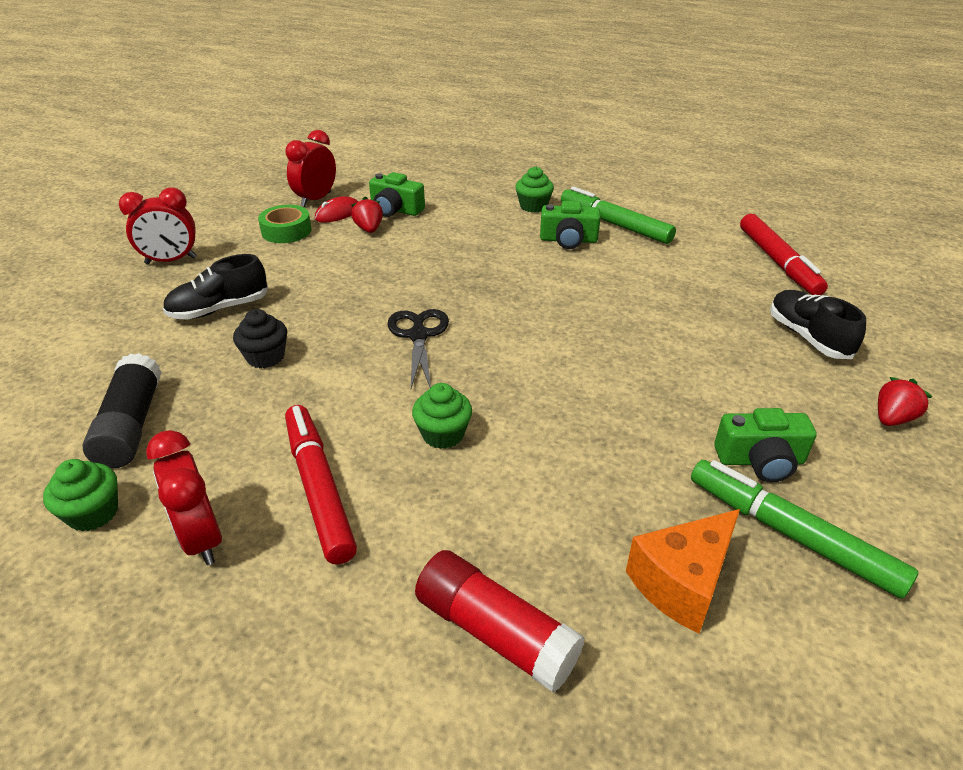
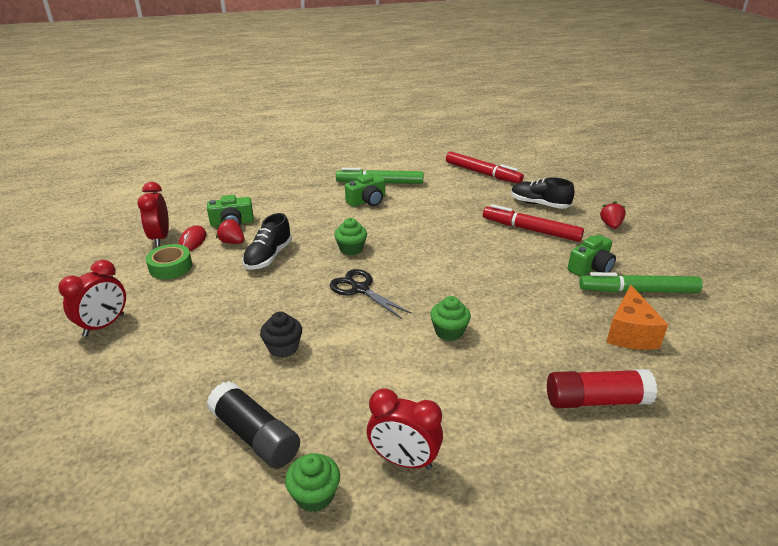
camera: 40 degrees left, 5 degrees down
black shoe [163,254,268,319] -> black shoe moved to [242,213,292,270]
red marker [285,405,357,565] -> red marker moved to [483,204,584,242]
green cupcake [515,166,554,212] -> green cupcake moved to [334,218,367,255]

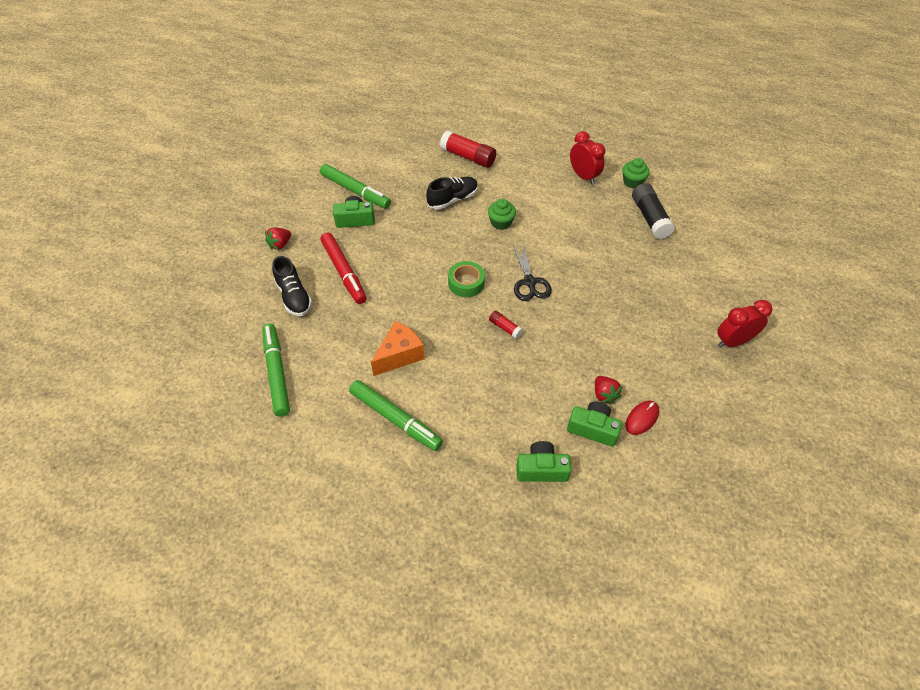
camera: 145 degrees left, 20 degrees up
red clock [137,182,169,246] -> none
green tape [146,244,192,279] -> green tape moved to [448,261,485,297]
black shoe [242,213,292,270] -> black shoe moved to [426,177,478,209]
black cupcake [260,312,302,358] -> none
green cupcake [334,218,367,255] -> red glue stick [489,311,523,339]
green camera [345,174,385,207] -> green camera moved to [516,441,572,482]
red marker [446,152,524,183] -> green marker [262,324,290,417]
orange cheese [606,285,668,350] -> orange cheese moved to [371,321,425,376]

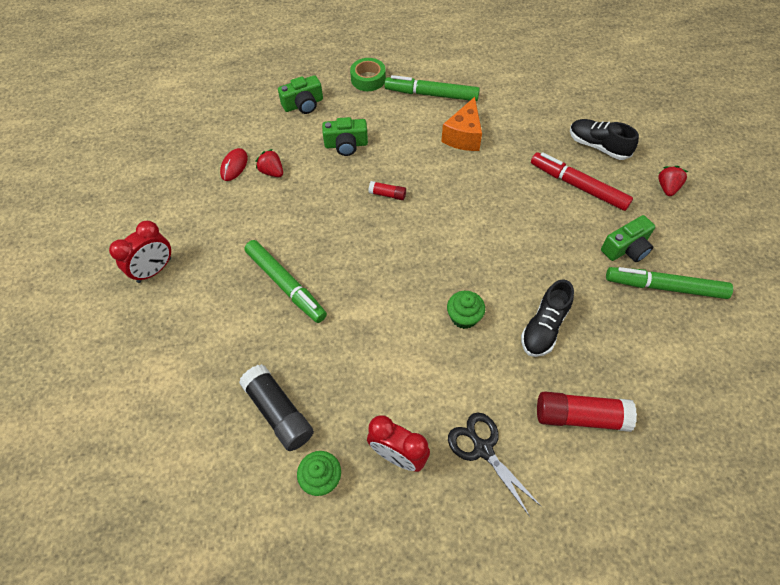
camera: 155 degrees right, 5 degrees up
green marker [262,324,290,417] -> green marker moved to [244,240,327,323]
green tape [448,261,485,297] -> green tape moved to [350,58,386,91]
black scissors [513,243,552,301] -> black scissors moved to [448,412,542,517]
green camera [567,401,622,447] -> green camera moved to [322,117,368,156]

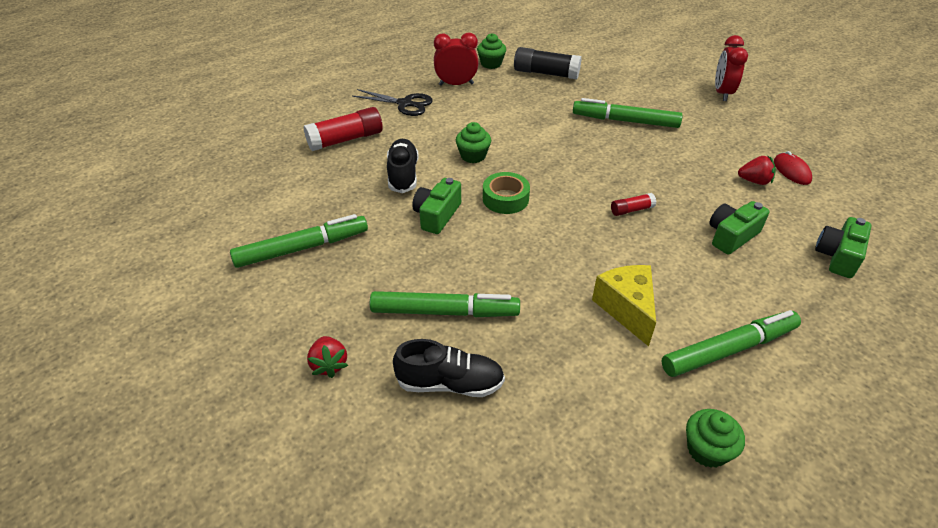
camera: 145 degrees right, 15 degrees down
green tape [350,58,386,91] -> green tape moved to [483,172,530,214]
orange cheese [441,97,482,151] -> yellow cheese [592,265,656,346]
red marker [531,152,633,211] -> green marker [370,291,520,317]
green camera [601,215,655,262] -> green camera moved to [412,178,461,234]
none -> green cupcake [686,409,745,468]

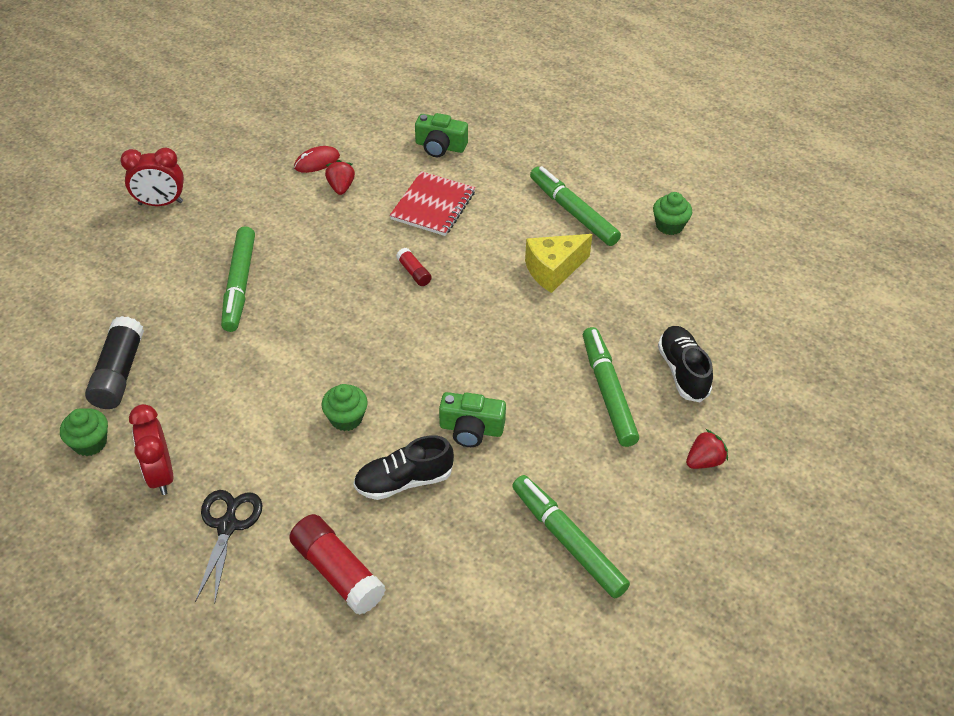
camera: 105 degrees left, 5 degrees up
green tape [483,172,530,214] -> none
green camera [709,201,770,255] -> red notebook [390,171,475,236]

